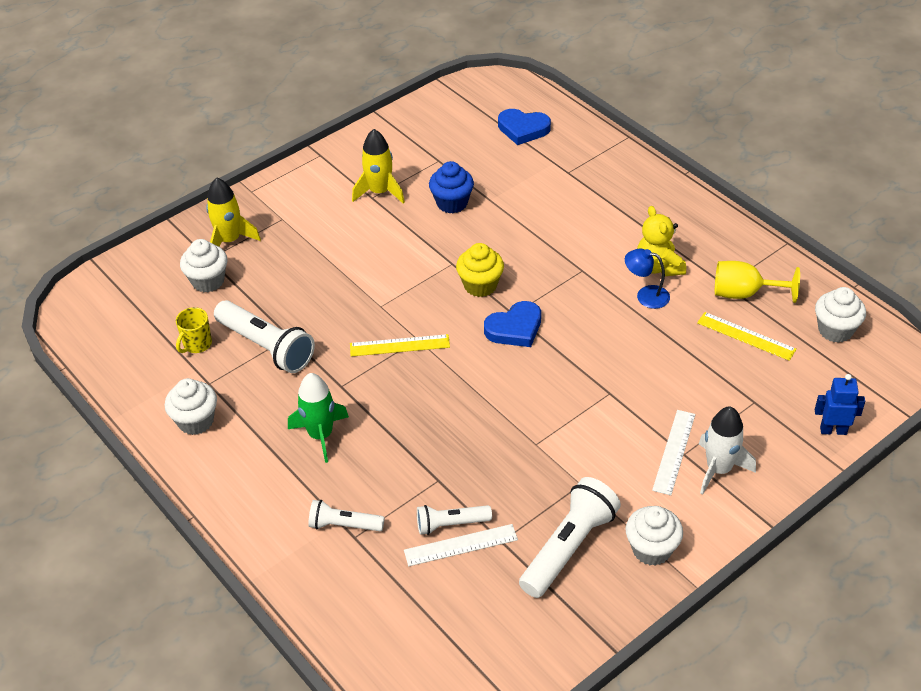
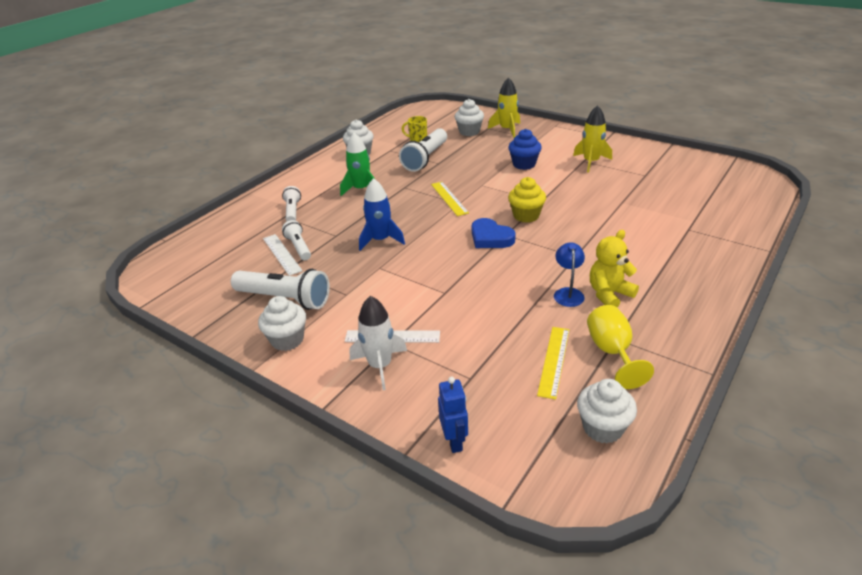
camera: 75 degrees right, 10 degrees down
blue cupcake [429,161,474,213] -> blue cupcake moved to [508,129,542,170]
blue heart [498,109,551,145] -> none
none -> blue rocket [359,178,405,251]

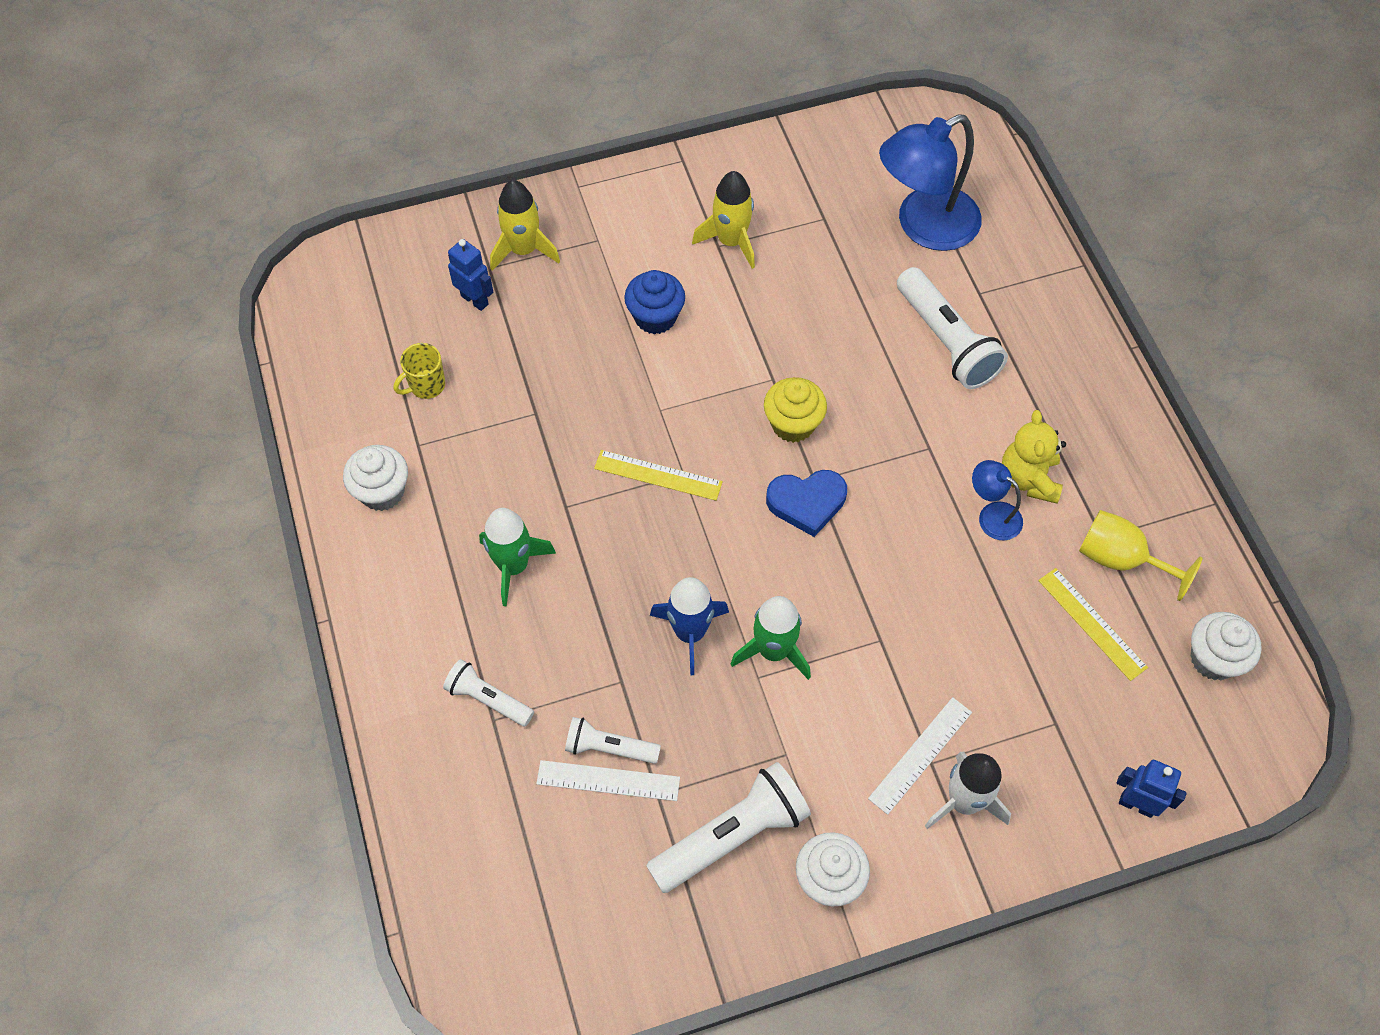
camera: 55 degrees left, 25 degrees up
white flashlight [399,128,447,172] -> white flashlight moved to [897,267,1008,389]
white cupcake [455,99,484,136] -> blue robot [448,239,493,311]
none -> green rocket [731,596,811,680]
none -> blue lamp [879,114,982,251]

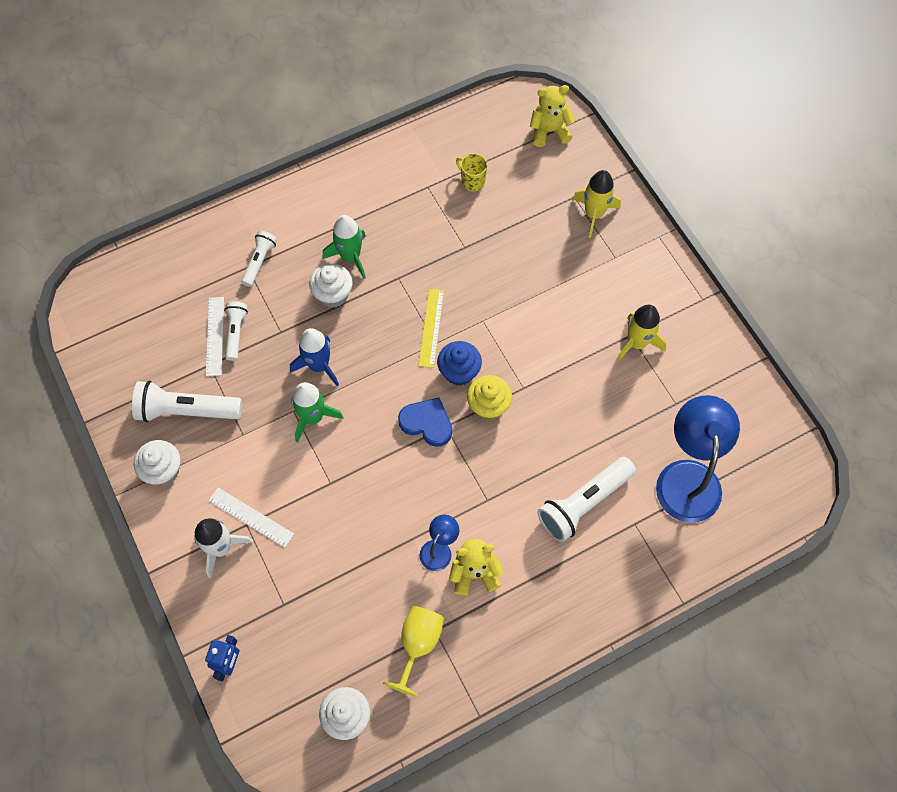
camera: 80 degrees right, 5 degrees up
white cupcake [343,445,408,511] -> white cupcake moved to [309,264,352,308]
blue robot [448,239,493,311] -> none
blue cupcake [624,270,685,334] -> blue cupcake moved to [437,341,482,386]
white flashlight [646,762,811,893] -> white flashlight turned 135 degrees clockwise [132,380,242,422]
blue heart [766,470,847,537] -> blue heart turned 135 degrees clockwise [398,398,452,447]
blue lamp [879,114,982,251] -> blue lamp turned 45 degrees clockwise [656,395,740,523]
yellow ruler [1038,568,1148,681] -> none
none -> yellow teddy bear [530,85,575,147]

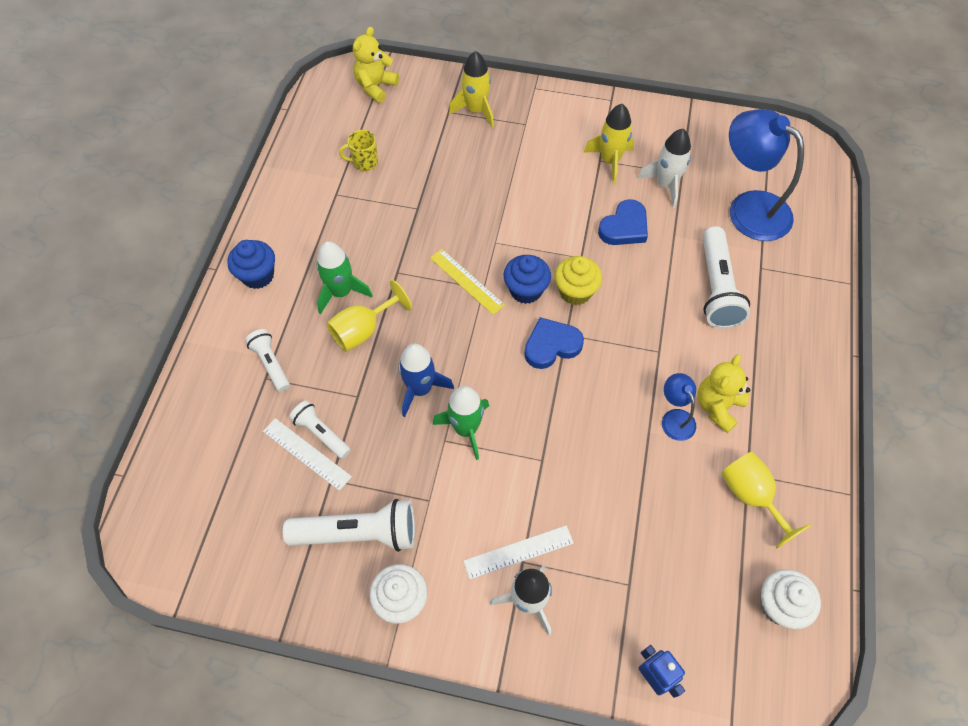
camera: 50 degrees left, 5 degrees down
white flashlight [132,380,242,422] -> white flashlight turned 135 degrees counterclockwise [283,499,415,552]
white cupcake [309,264,352,308] -> yellow goblet [326,280,412,352]
none -> blue cupcake [227,240,275,289]
none -> blue heart [598,199,648,245]
none -> white rocket [637,129,691,208]

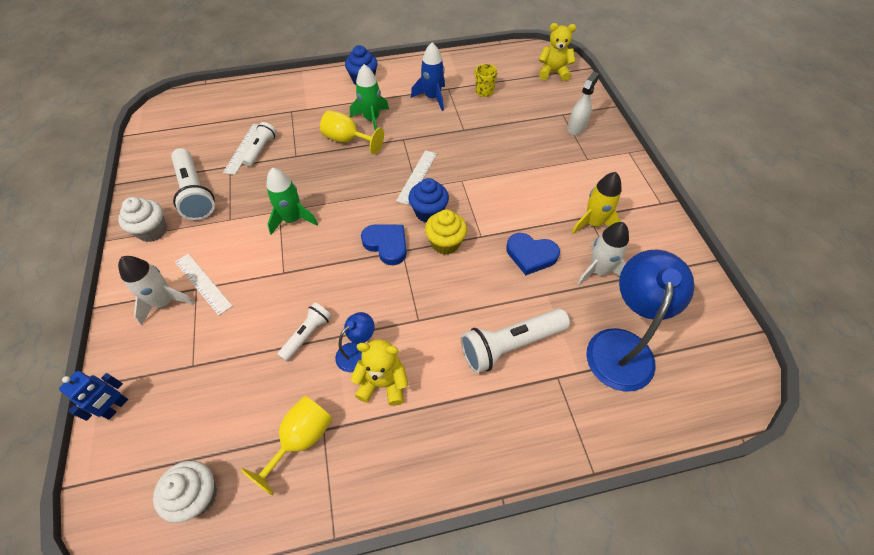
camera: 65 degrees right, 5 degrees down
white flashlight [245,329,290,392] -> white flashlight moved to [277,302,332,361]
blue rocket [398,343,454,417] -> blue rocket moved to [411,42,445,111]
yellow ruler [430,249,505,315] -> white ruler [396,150,437,205]
yellow rocket [449,51,494,127] -> white spray bottle [568,72,600,135]

